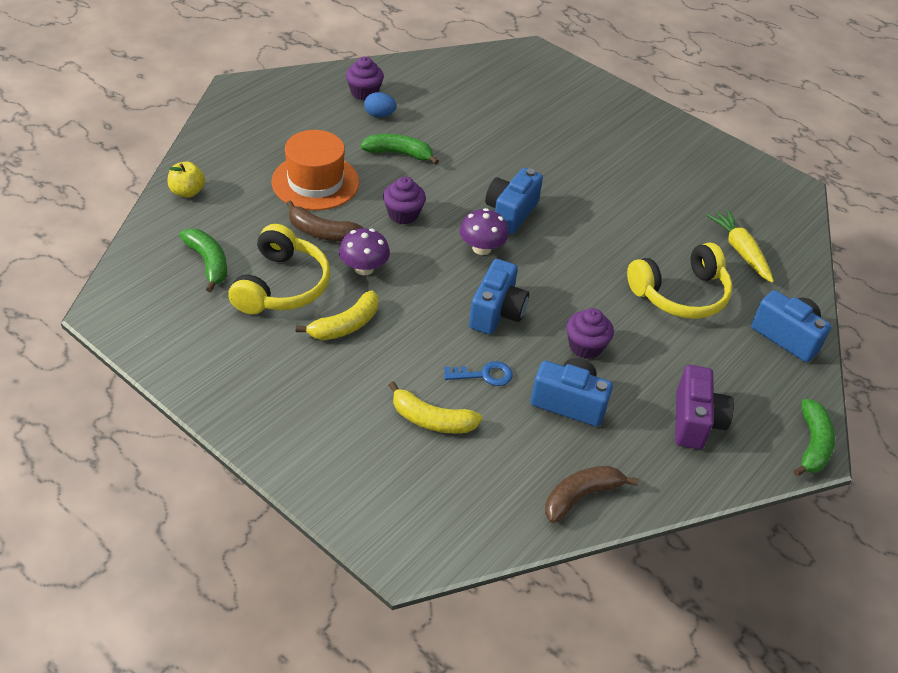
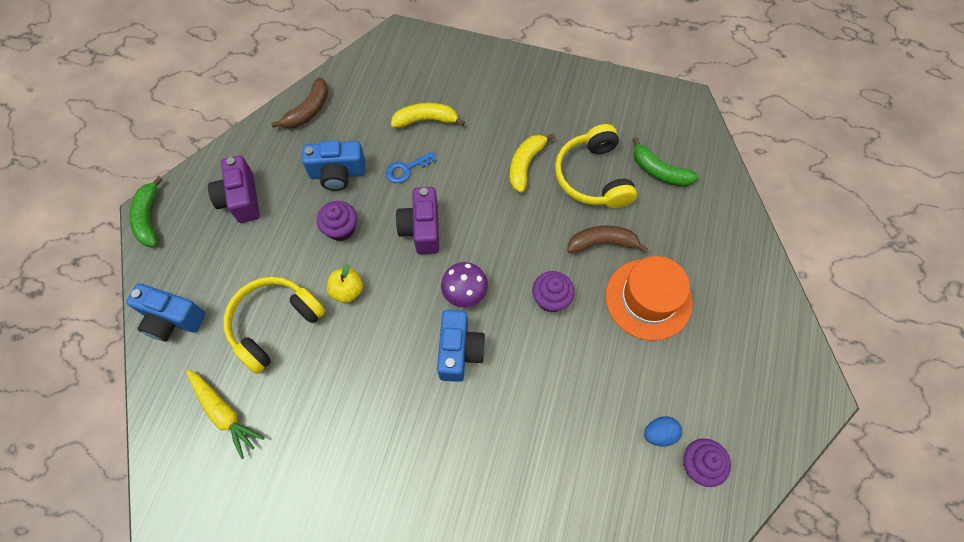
camera: 160 degrees right, 20 degrees up
yellow apple [168,161,205,198] -> yellow apple moved to [327,264,363,303]
purple mushroom [339,228,390,275] -> none
green banana [360,134,439,165] -> none
blue camera [469,259,529,335] -> purple camera [396,187,439,255]

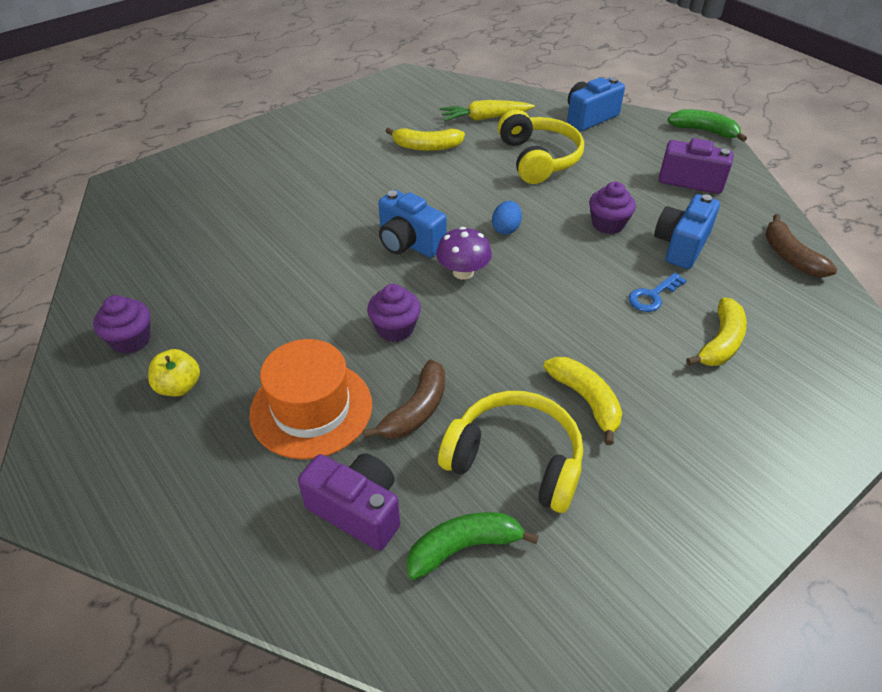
camera: 125 degrees right, 20 degrees down
yellow apple [327,264,363,303] -> yellow apple moved to [148,349,200,396]
blue key [386,151,437,183] -> blue key turned 135 degrees counterclockwise [629,273,687,312]
purple camera [396,187,439,255] -> purple camera moved to [298,453,400,551]
blue egg [644,416,682,447] -> blue egg moved to [492,201,522,235]
none -> yellow banana [386,127,465,151]

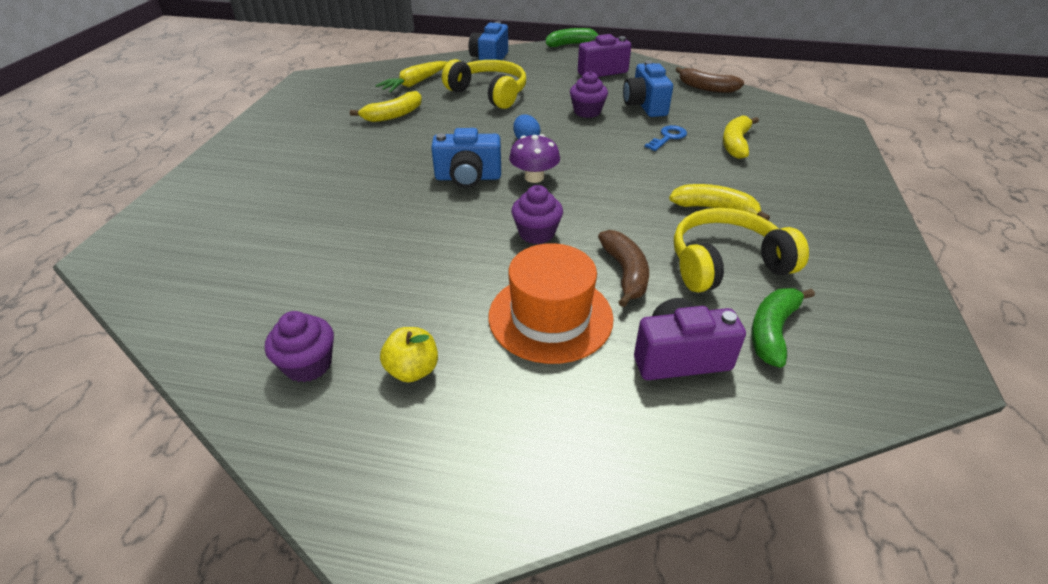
camera: 40 degrees left, 5 degrees down
blue key [629,273,687,312] -> blue key turned 150 degrees counterclockwise [645,125,687,151]
yellow banana [686,298,747,366] -> yellow banana turned 150 degrees counterclockwise [723,116,759,159]

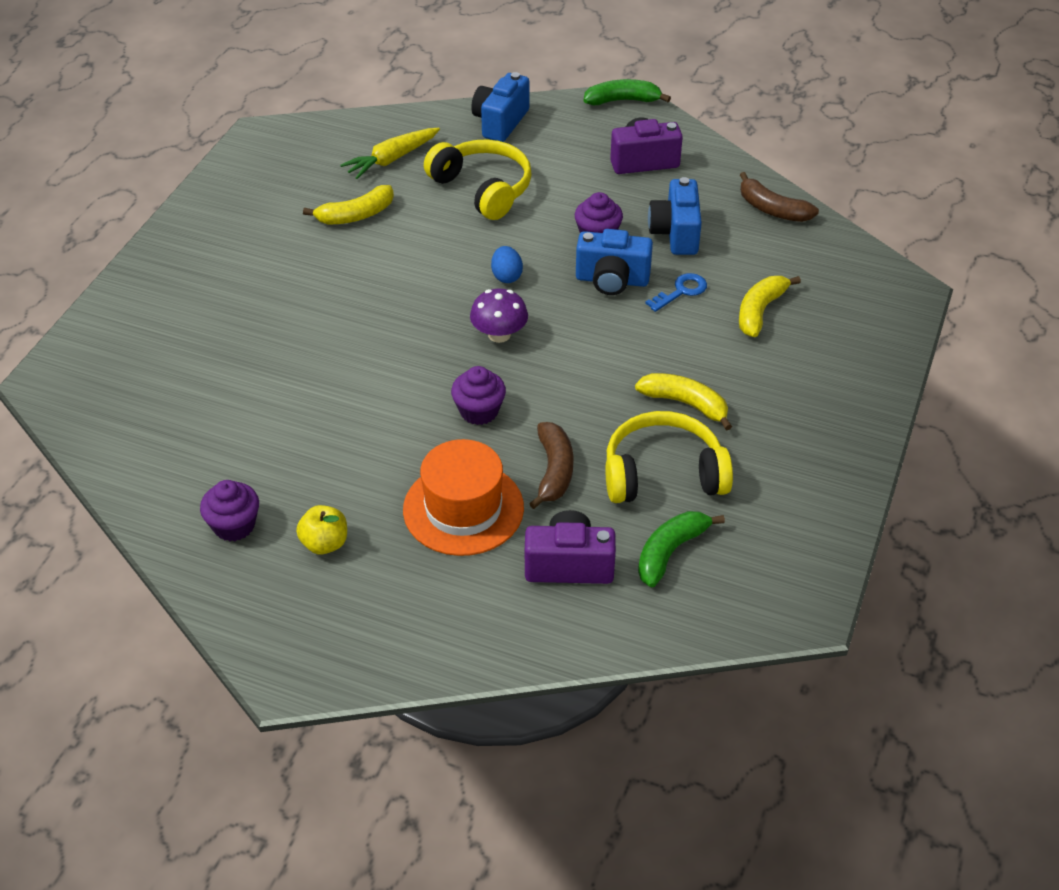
camera: 10 degrees right, 5 degrees up
blue camera [431,128,501,188] -> blue camera moved to [576,229,653,295]

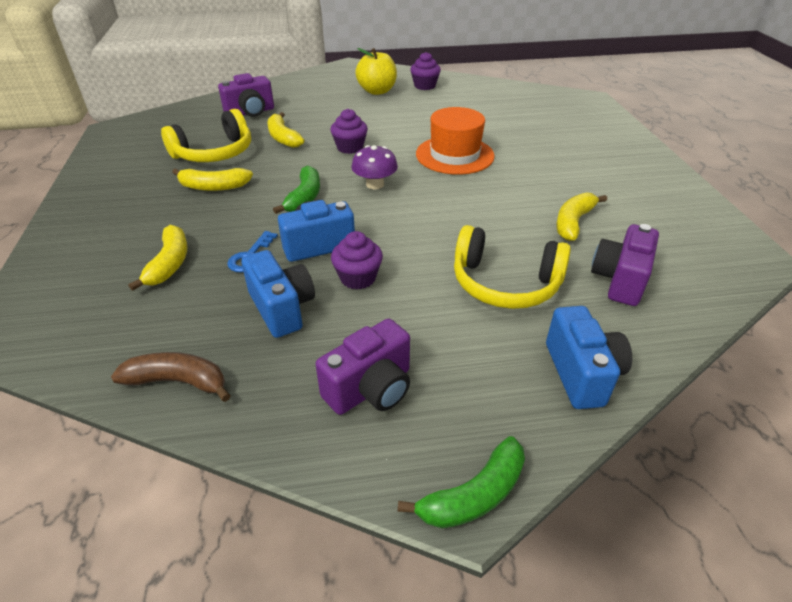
camera: 150 degrees right, 5 degrees down
yellow apple [296,505,347,554] -> yellow apple [355,48,397,95], size x1.56
yellow carrot [340,128,440,179] -> purple camera [591,224,659,306]
orange hat [403,439,524,556] -> orange hat moved to [416,107,495,175]
blue egg [491,246,523,283] -> none
brown banana [529,422,574,509] -> yellow banana [267,112,304,148]
green banana [638,511,725,587] -> green banana moved to [273,165,320,214]

